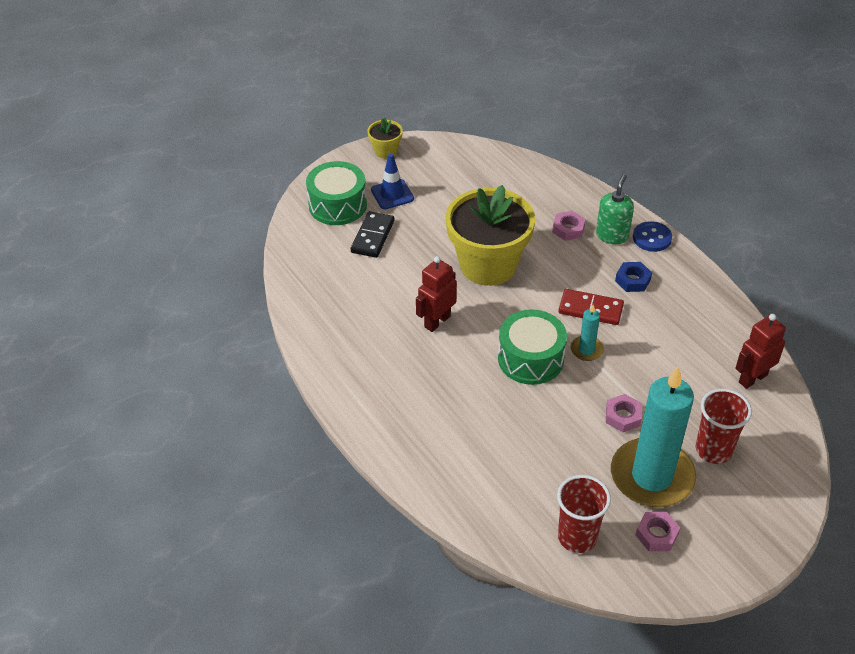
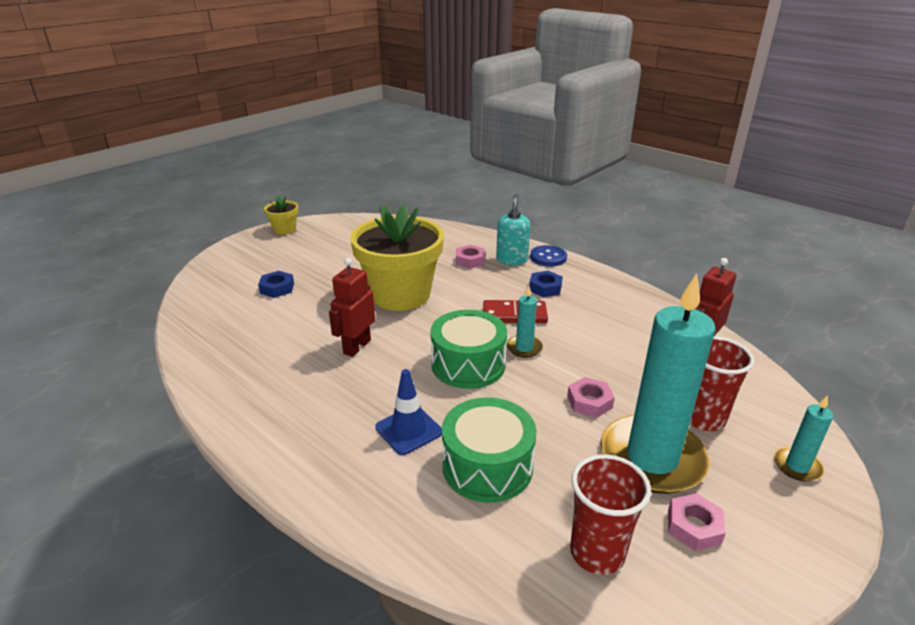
camera: 15 degrees left, 15 degrees down
green drum [306,161,367,225] -> green drum moved to [442,398,537,503]
black domino [351,211,394,258] -> blue nut [258,271,294,298]
blue traffic cone [371,153,414,209] -> blue traffic cone moved to [375,369,442,455]
green soap dispenser [596,174,634,244] -> turquoise soap dispenser [496,194,530,265]
none -> turquoise candle [774,395,833,481]

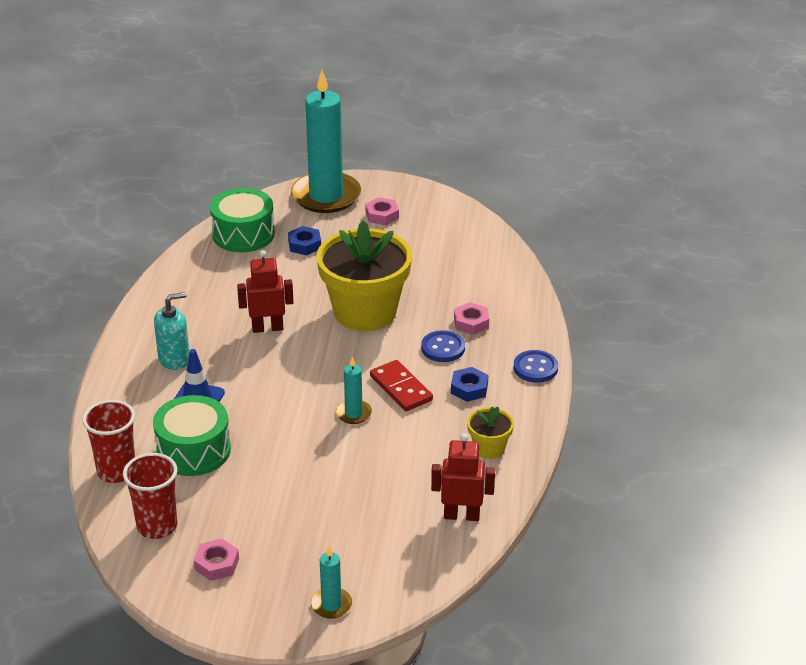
camera: 55 degrees right, 5 degrees up
yellow flower pot [264,195,298,235] -> yellow flower pot moved to [467,407,514,459]
green drum [430,310,507,389] -> green drum moved to [210,188,275,252]
turquoise soap dispenser [496,194,530,265] -> turquoise soap dispenser moved to [154,292,189,370]
pink nut [567,377,615,418] -> pink nut moved to [365,197,399,225]
turquoise candle [600,273,716,494] -> turquoise candle moved to [291,70,361,213]
red cup [690,336,754,431] -> red cup moved to [82,400,135,483]
none -> blue button [421,330,465,362]

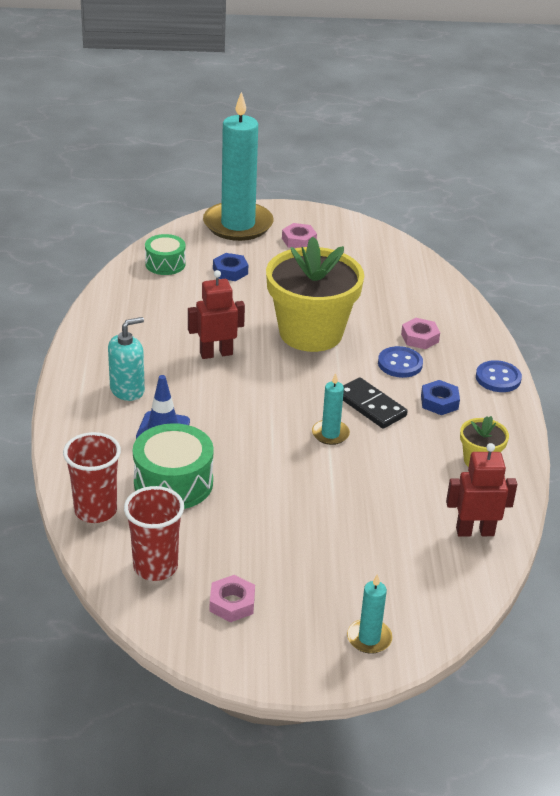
camera: 10 degrees left, 0 degrees up
green drum [210,188,275,252] -> green drum [145,234,186,275], size x0.63
red domino [370,360,433,411] -> black domino [343,377,408,429]

